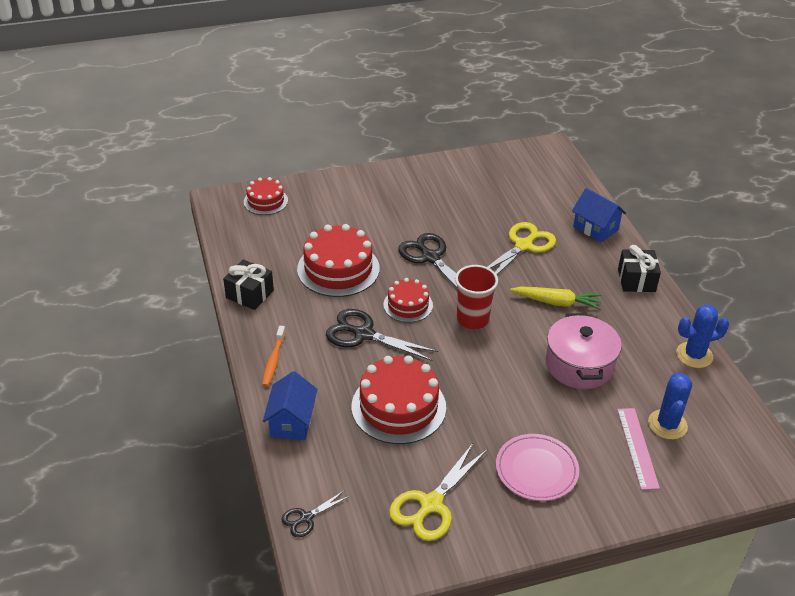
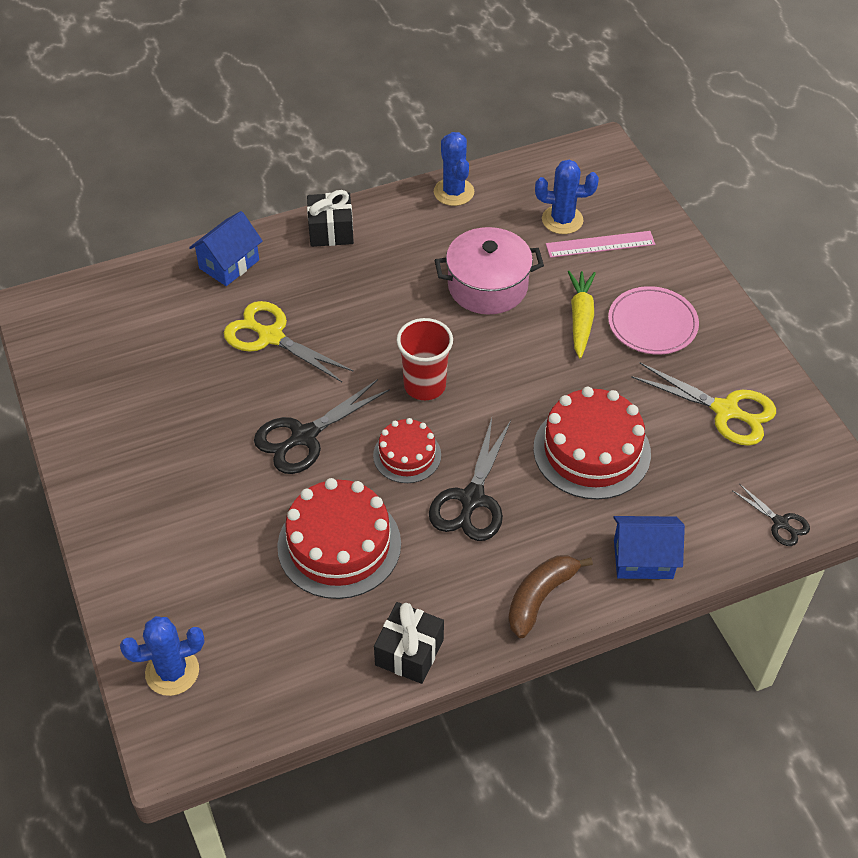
camera: 95 degrees left, 10 degrees up
red cake [244,177,288,215] -> blue cactus [120,616,205,696]
orange toothbrush [262,326,286,387] -> brown banana [508,555,593,638]
yellow carrot [510,287,601,310] -> yellow carrot moved to [568,271,596,359]

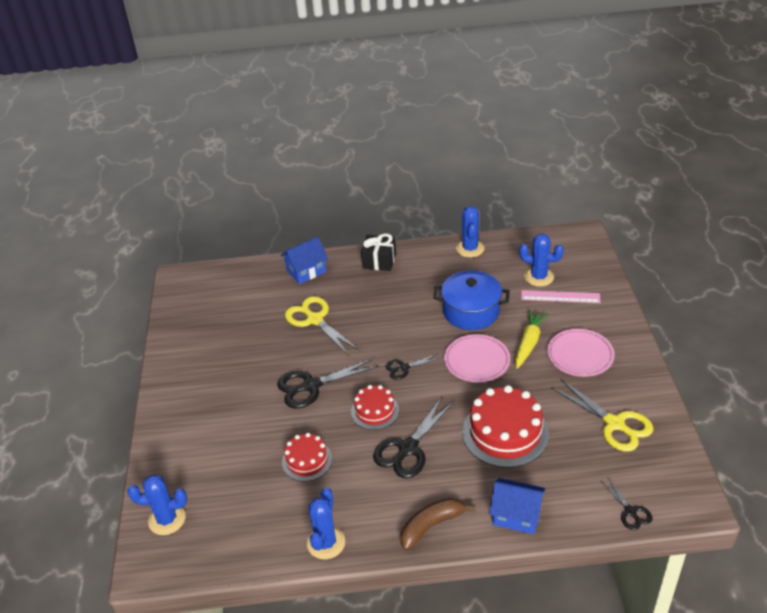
camera: 20 degrees right, 10 degrees down
red cake [277,478,401,599] -> red cake [282,433,332,482], size x0.58
black gift [374,602,444,684] -> blue cactus [307,488,345,559]
red cup [397,318,453,400] -> black scissors [386,354,440,380]
pink pot [435,227,544,314] -> blue pot [433,271,510,330]
none -> pink plate [444,334,510,382]

